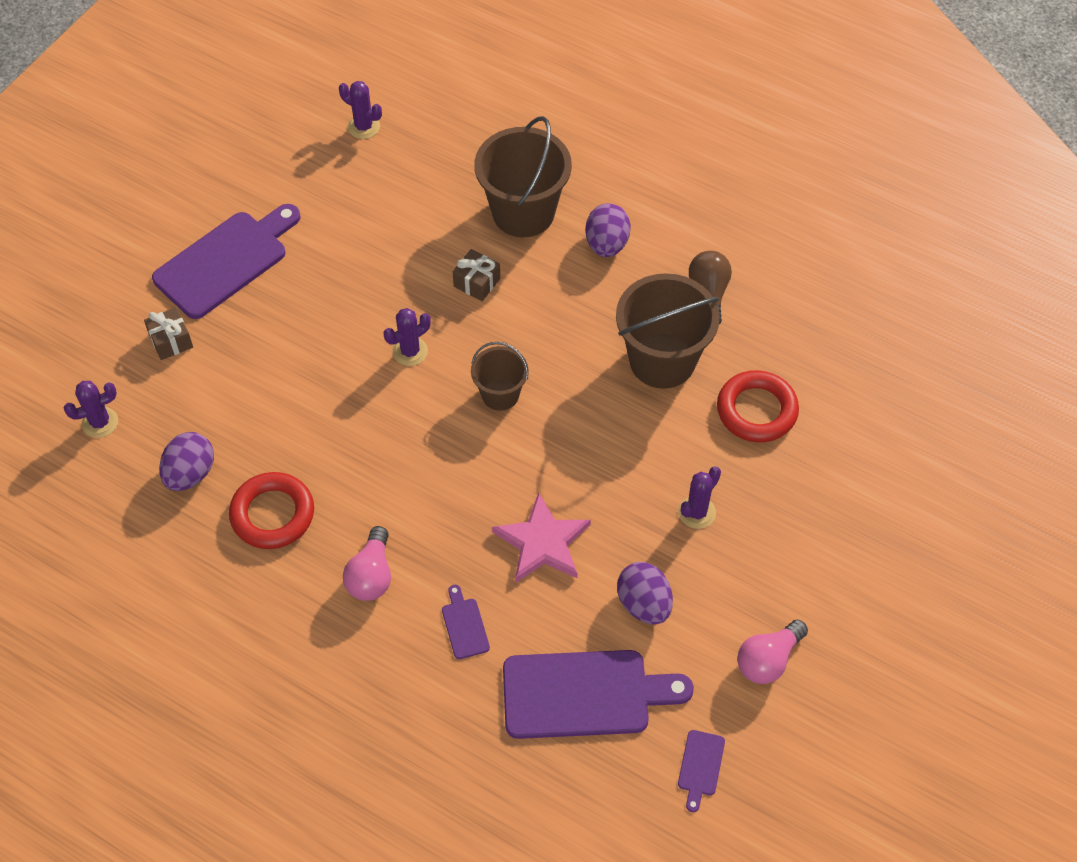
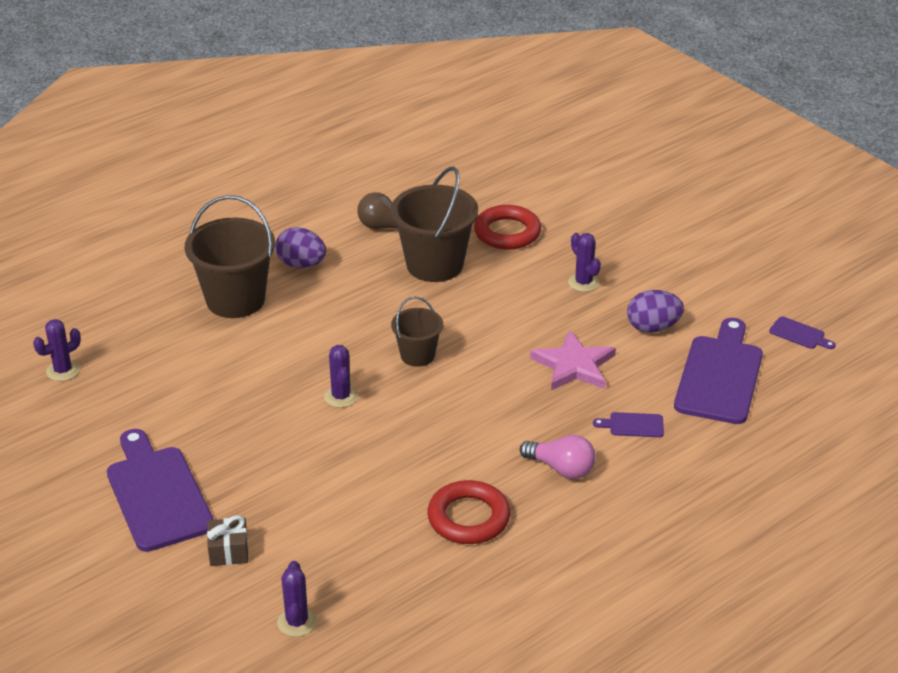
camera: 70 degrees left, 20 degrees down
purple egg [159,432,214,491] -> none
brown gift [453,249,500,301] -> none
pink light bulb [737,619,808,684] -> none

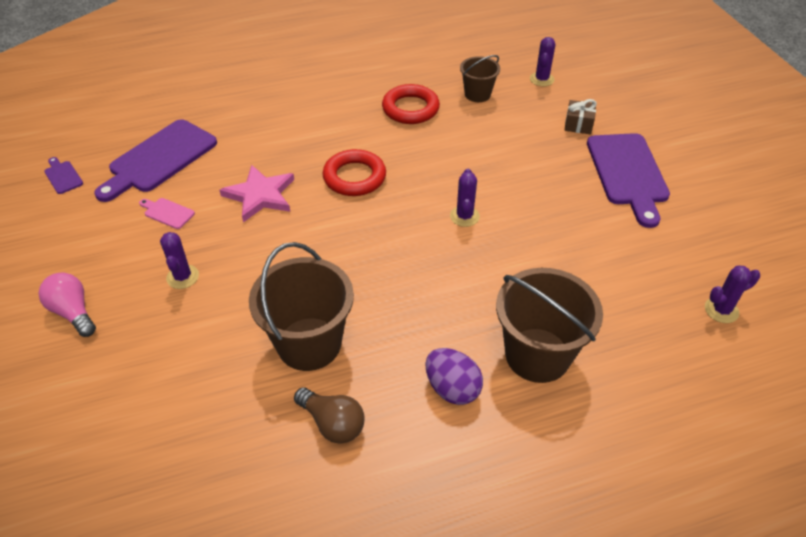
camera: 160 degrees left, 10 degrees up
brown bucket [391,296,443,367] -> brown bucket moved to [460,55,500,102]
red ring [474,205,541,250] -> red ring moved to [323,149,386,196]
pink light bulb [520,435,596,479] -> pink light bulb moved to [39,273,96,337]
purple cutting board [593,412,664,437] -> none
purple egg [627,290,684,333] -> pink cutting board [139,198,195,229]

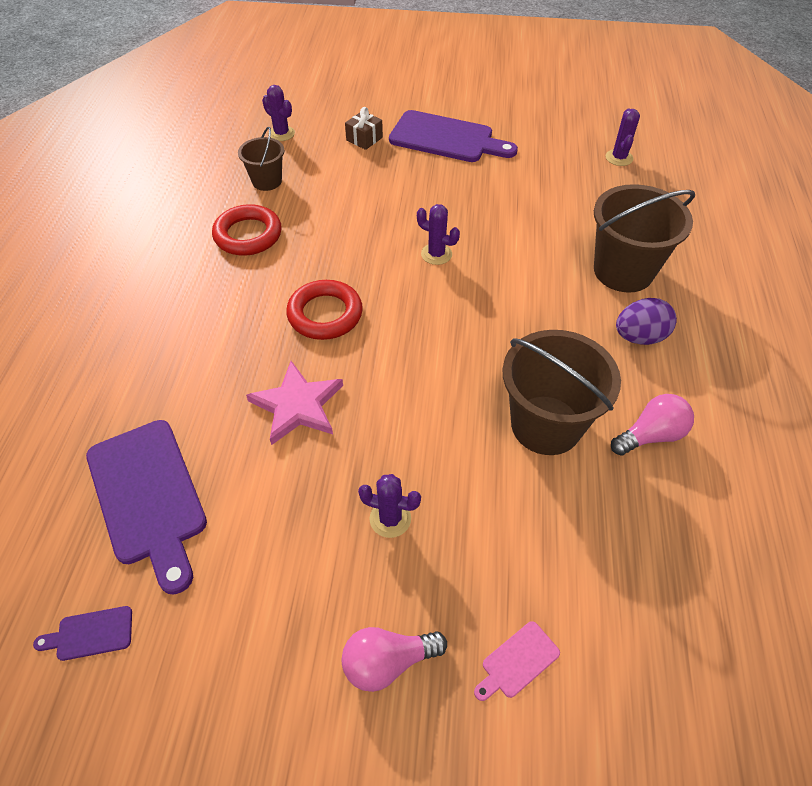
camera: 65 degrees left, 5 degrees up
pink cutting board [139,198,195,229] -> pink cutting board moved to [474,621,560,701]
brown light bulb [294,387,365,444] -> pink light bulb [611,394,694,456]

